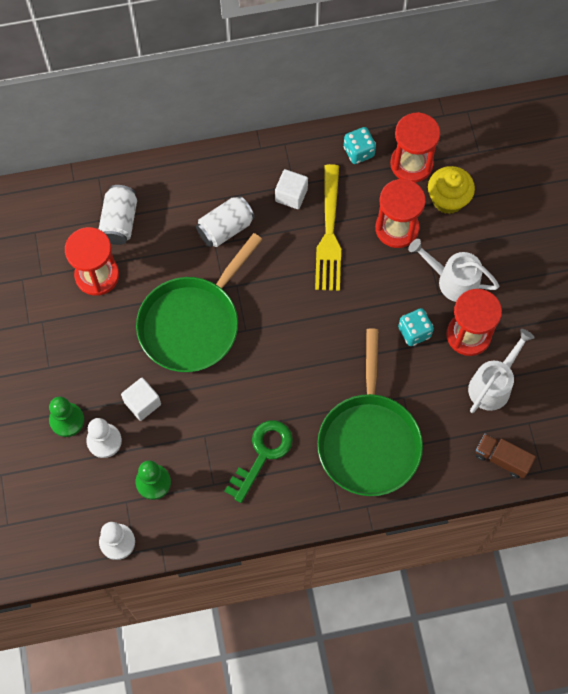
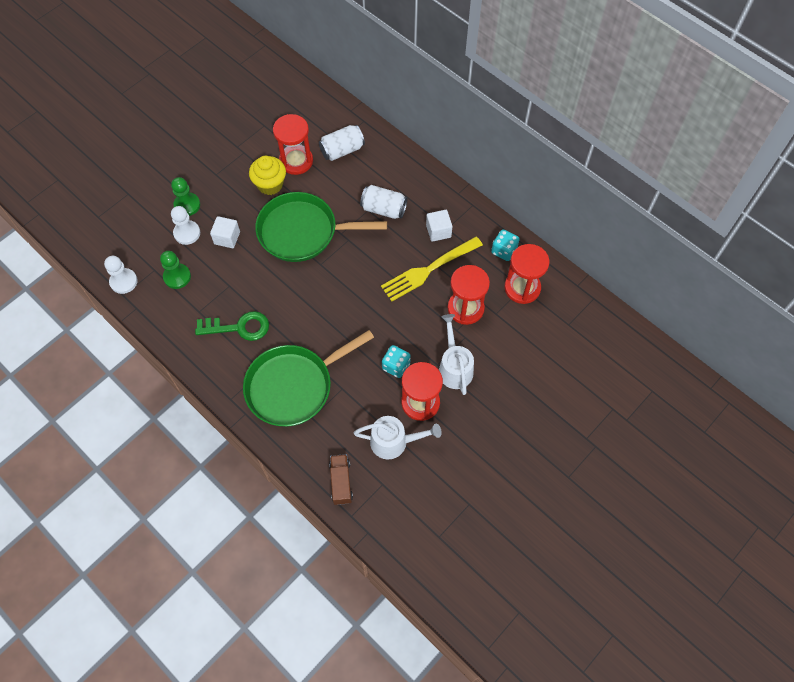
camera: 55 degrees right, 5 degrees down
yellow cupcake [428,166,475,214] -> yellow cupcake moved to [249,156,286,195]

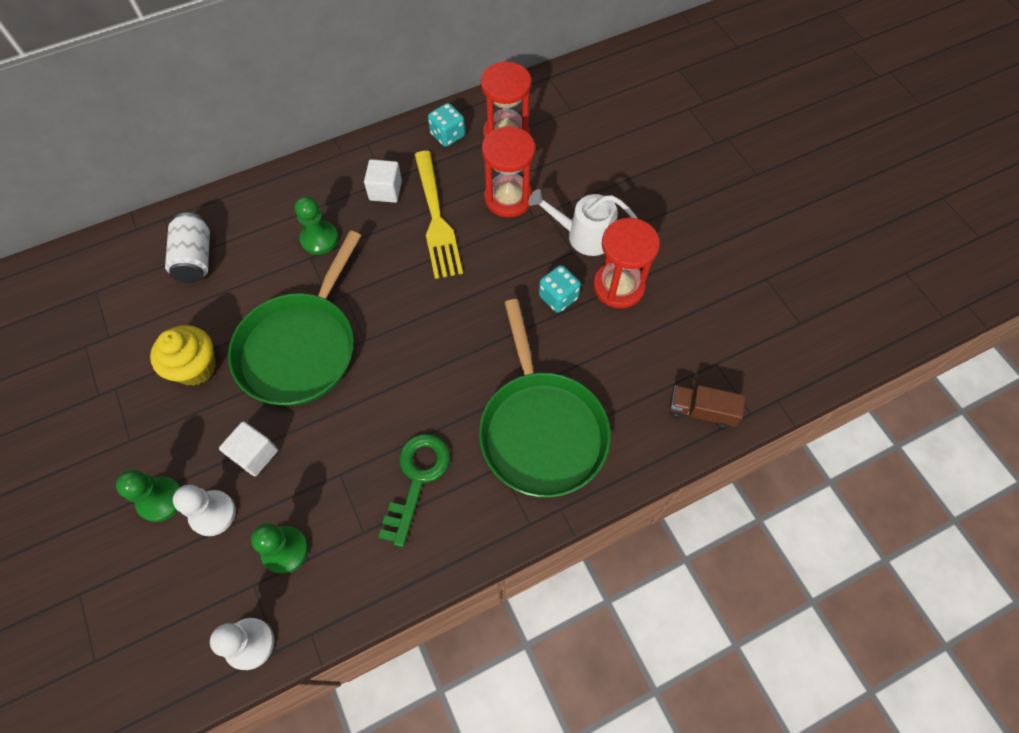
camera: 70 degrees left, 0 degrees up
red hourglass [273,114,313,175] -> none
white watering can [354,416,442,460] -> none
white can [360,185,408,219] -> green pawn [295,196,338,255]

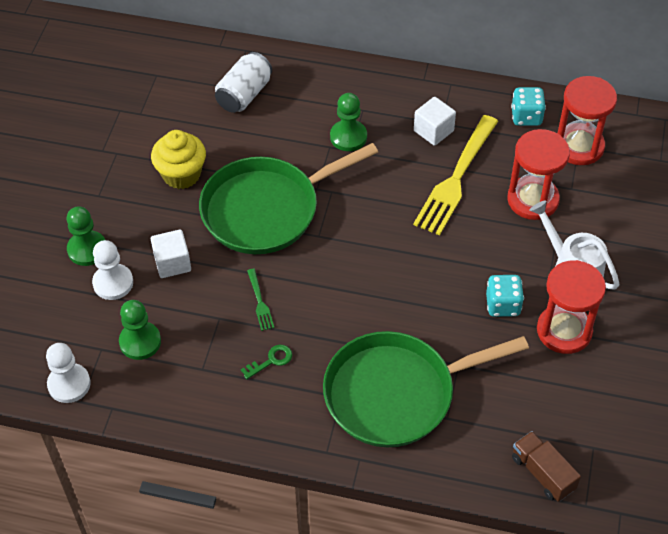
camera: 40 degrees right, 10 degrees down
green key [378,434,450,547] -> green key [241,345,292,379], size x0.50
green pan [479,299,611,498] -> green pan turned 45 degrees clockwise [323,331,529,447]
none -> green fork [247,269,274,331]

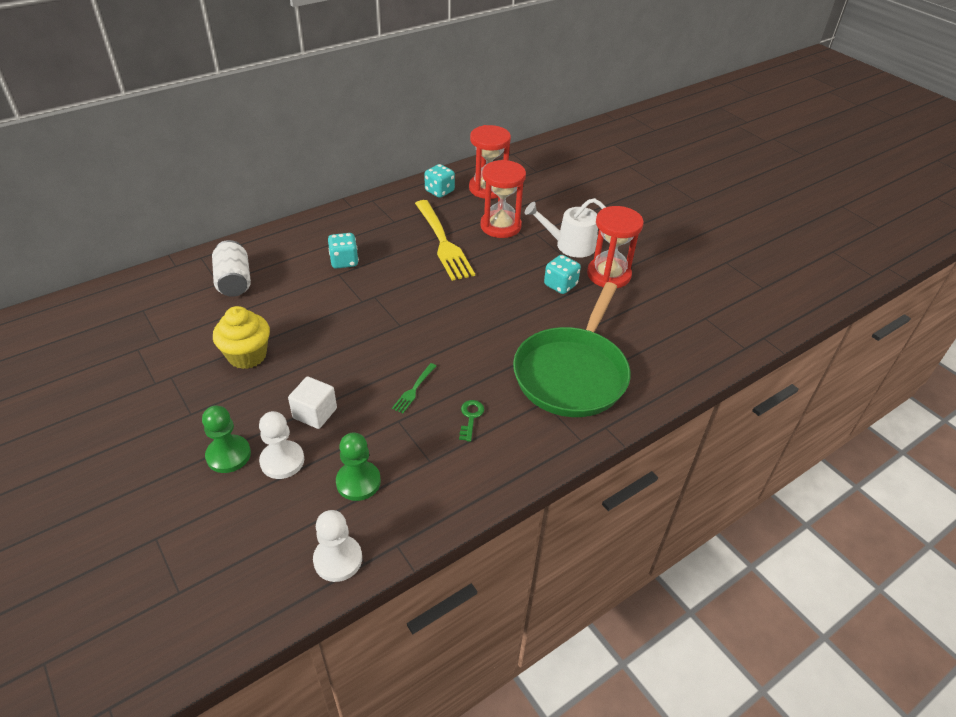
camera: 50 degrees left, 10 degrees down
green pan [199,143,378,254] -> none
green fork [247,269,274,331] -> green fork turned 90 degrees clockwise [392,363,436,413]
green pawn [330,93,367,151] -> turquoise dice [328,233,359,269]
white cube [414,97,456,146] -> none
brown truck [512,431,581,502] -> none

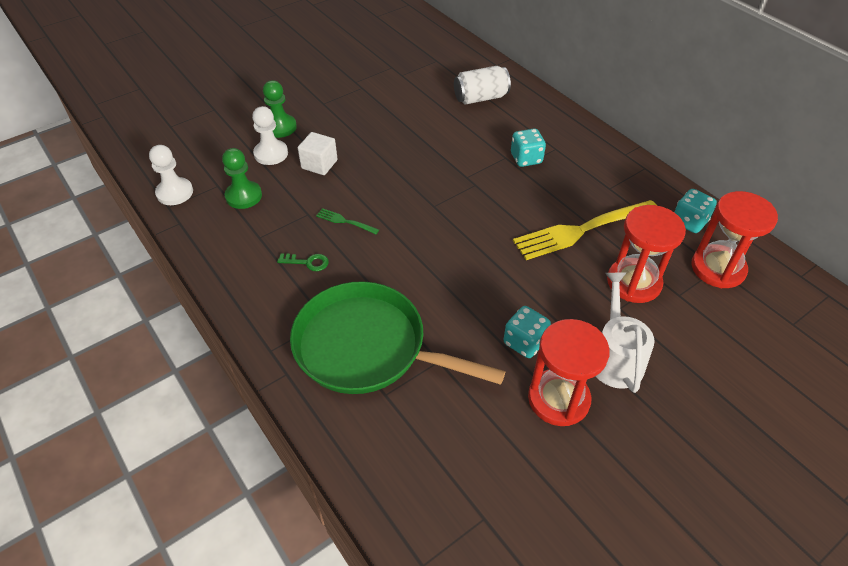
camera: 90 degrees right, 5 degrees up
yellow cupcake [213,306,270,369] -> none

